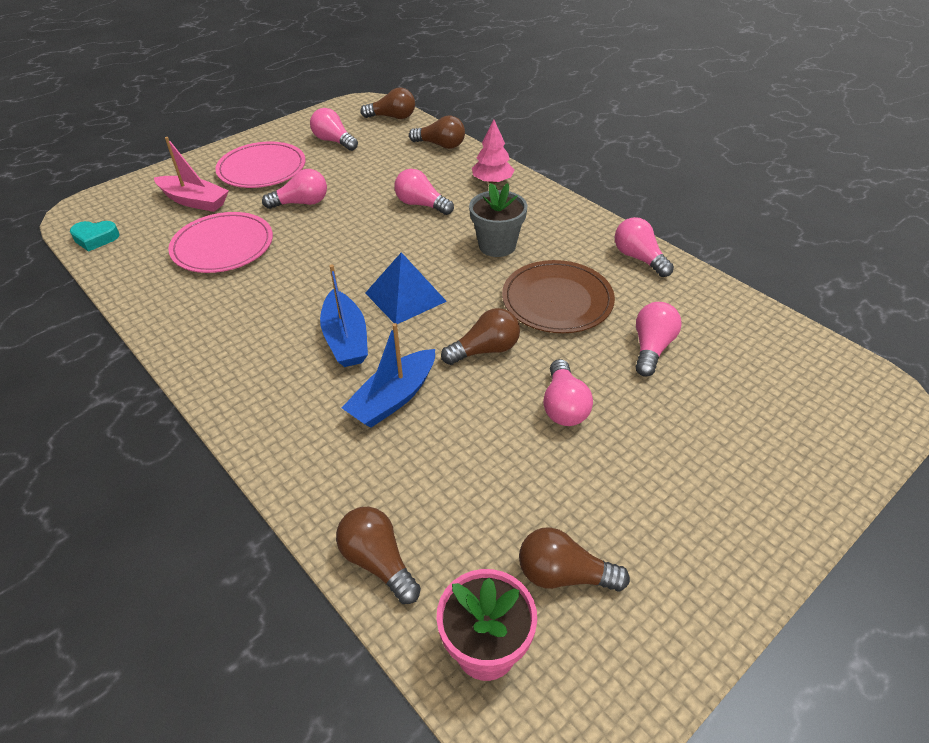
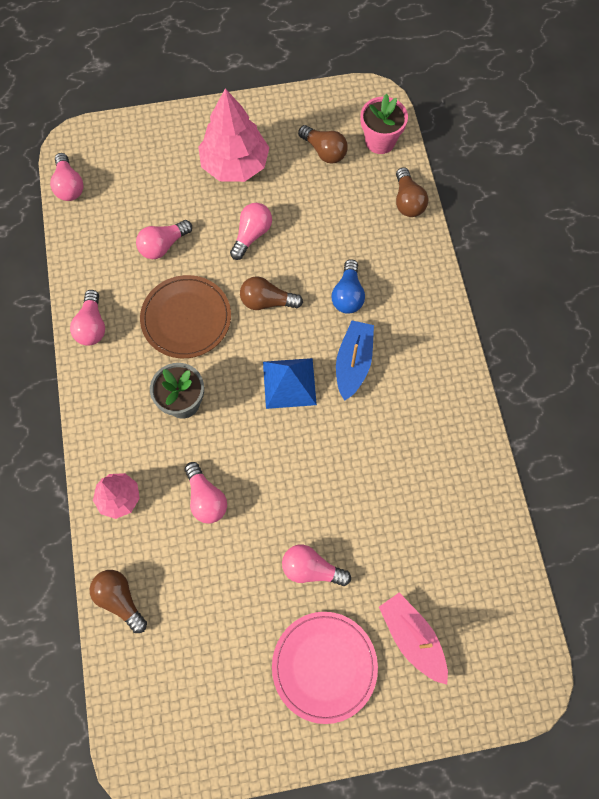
camera: 150 degrees left, 25 degrees up
turquoise heart [70,221,120,252] -> none
pink plate [168,212,273,273] -> none
pink light bulb [310,108,358,151] -> pink light bulb moved to [50,153,84,201]
blue boat [342,323,435,428] -> blue light bulb [332,259,365,314]
brown light bulb [360,87,415,119] -> none
none -> pink tree [198,88,269,182]

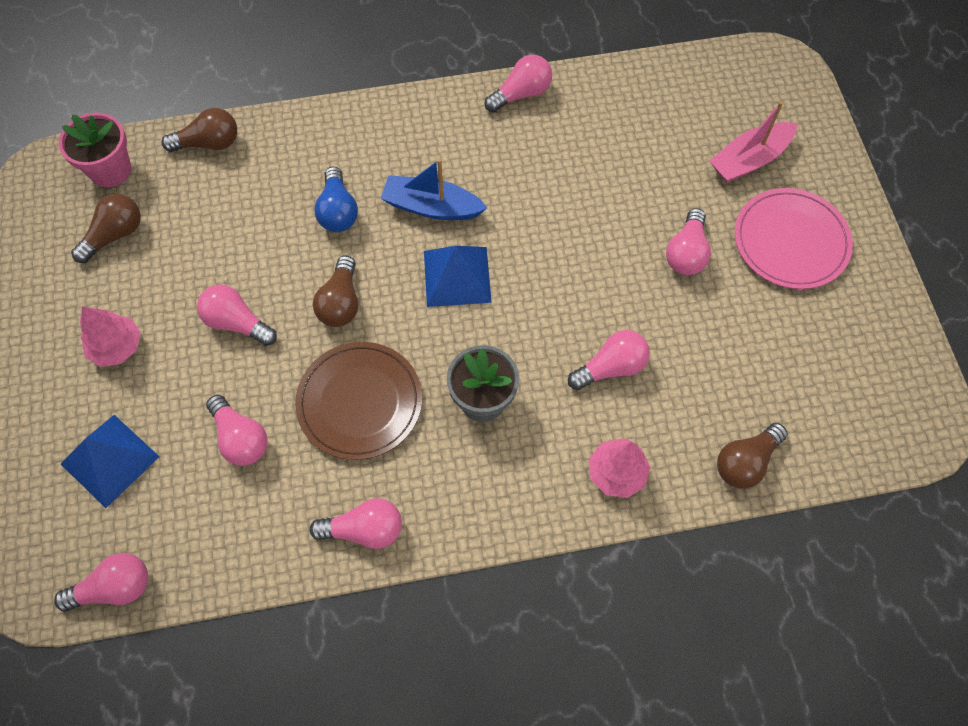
camera: 90 degrees left, 5 degrees down
pink tree [198,88,269,182] -> pink tree [80,306,140,367], size x0.56
blue light bulb [332,259,365,314] -> blue light bulb turned 75 degrees clockwise [314,167,358,232]
none -> blue pyramid [61,415,160,508]
none -> pink light bulb [485,55,552,113]

